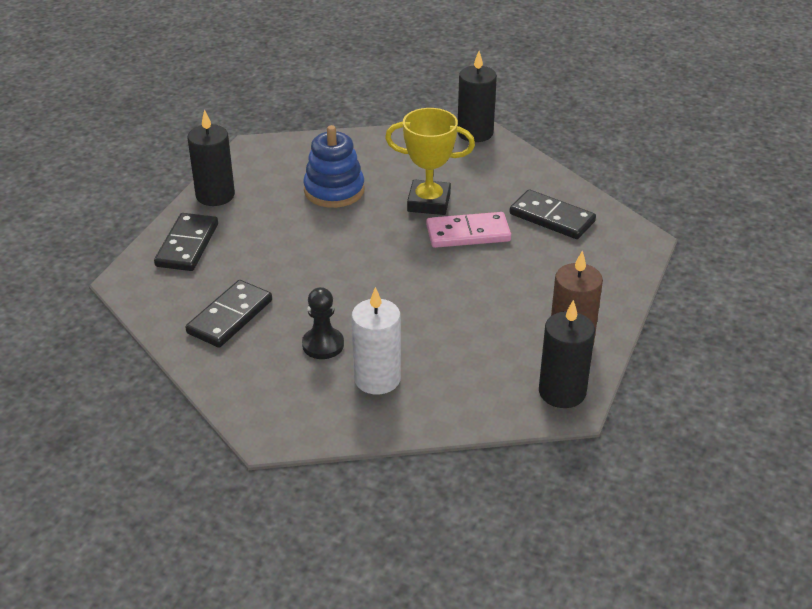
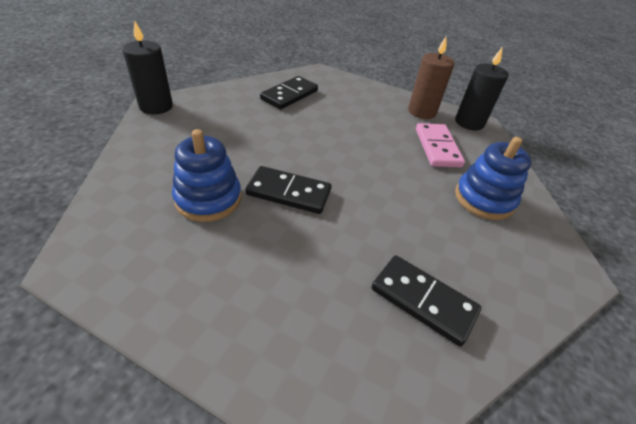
camera: 90 degrees left, 5 degrees up
black domino [154,213,218,271] -> black domino moved to [245,166,331,214]
black candle [188,109,235,206] -> none
black pawn [302,287,344,359] -> none
white candle [351,287,401,395] -> blue stacking toy [455,137,532,220]
yellow trophy [385,108,475,215] -> none
pink domino [426,212,511,248] -> pink domino moved to [416,123,465,168]

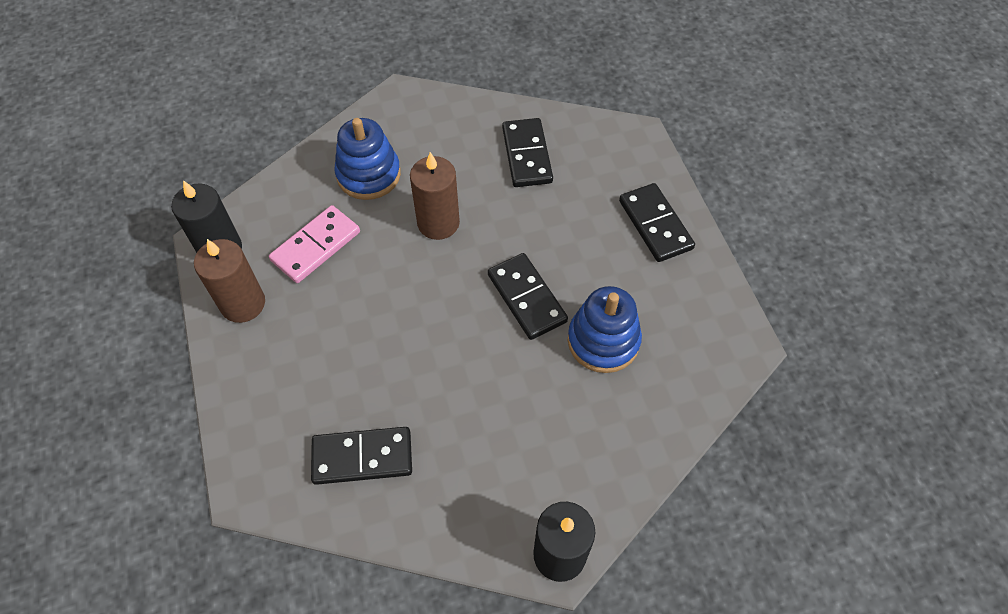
camera: 130 degrees left, 15 degrees up
none -> brown candle [410,152,460,240]
none -> black domino [619,183,695,262]

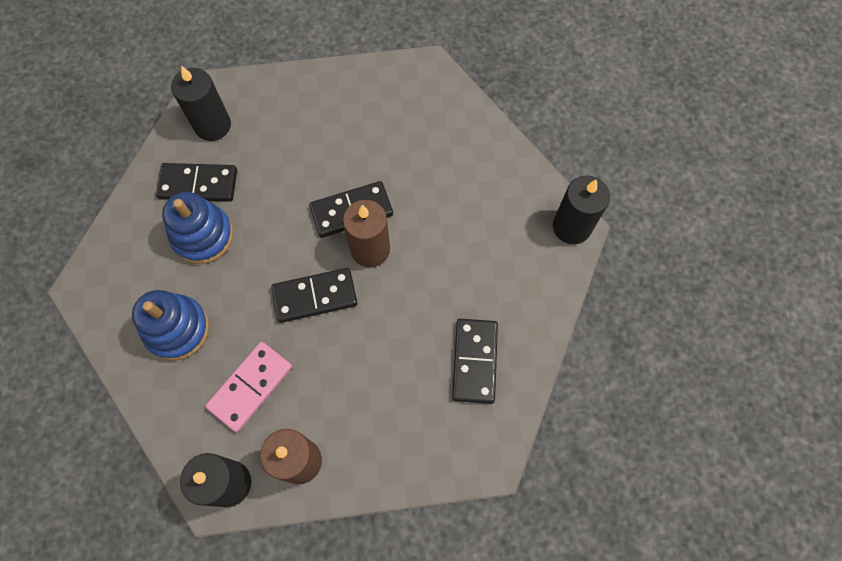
camera: 80 degrees left, 10 degrees up
pink domino [269,205,360,283] -> pink domino turned 75 degrees clockwise [205,342,292,432]
brown candle [410,152,460,240] -> brown candle moved to [343,200,390,267]
blue stacking toy [568,286,642,373] -> blue stacking toy moved to [162,192,234,264]
black domino [619,183,695,262] -> black domino moved to [271,268,357,323]
none -> black candle [171,66,231,141]

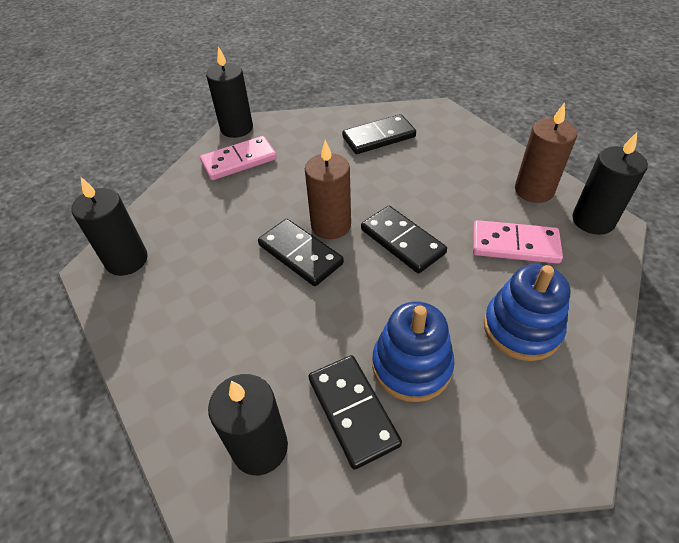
camera: 115 degrees left, 20 degrees down
none -> black candle [72,177,148,276]
none -> pink domino [200,136,277,180]

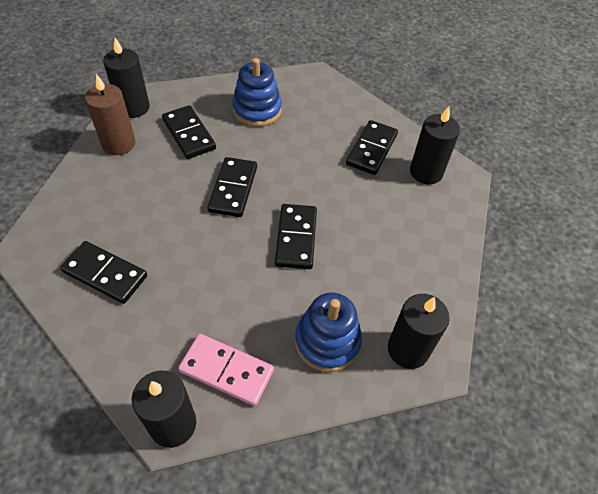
camera: 135 degrees left, 5 degrees up
brown candle [305,140,351,239] -> none
blue stacking toy [372,301,455,402] -> blue stacking toy moved to [295,293,362,372]
pink domino [473,220,563,264] -> black domino [162,105,216,159]

